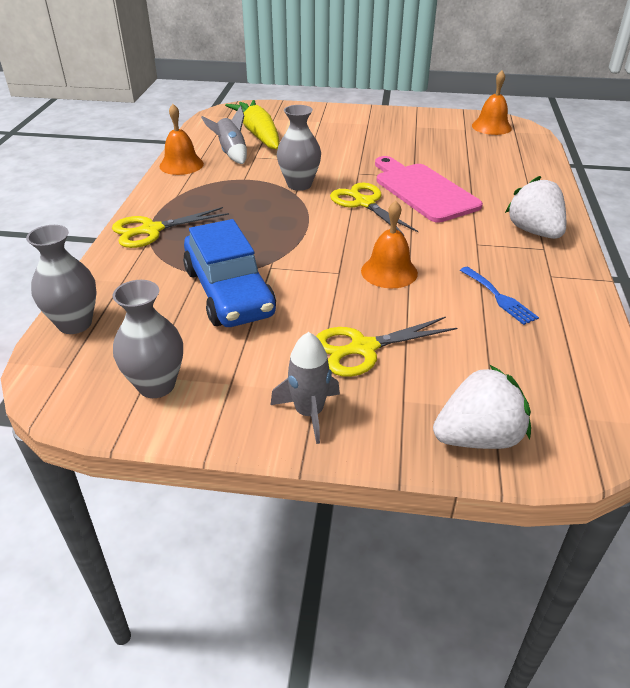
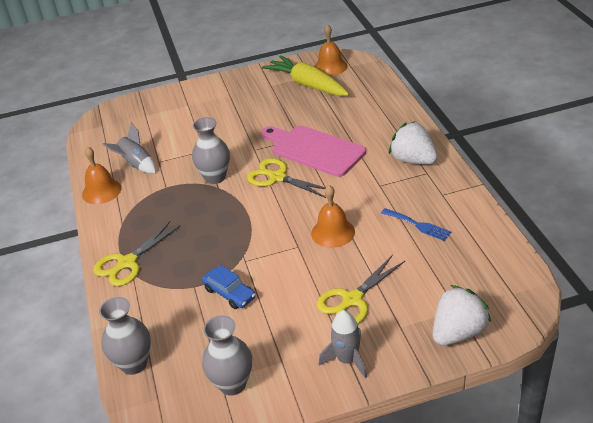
camera: 20 degrees left, 0 degrees up
blue car [183,219,276,327] -> blue car [202,265,256,309], size x0.52
yellow carrot [225,100,280,149] -> yellow carrot moved to [262,55,349,96]

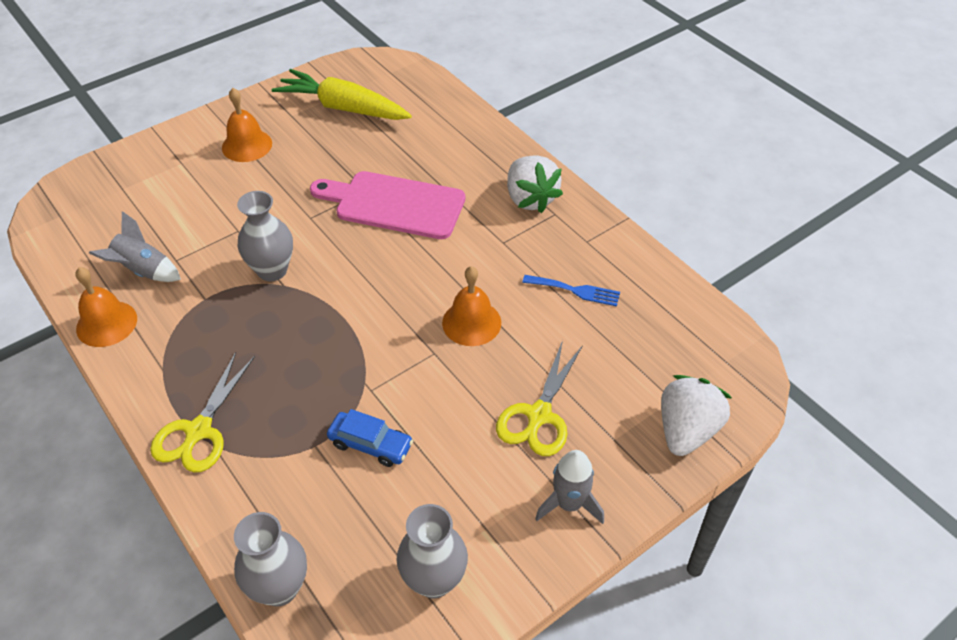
camera: 25 degrees left, 10 degrees up
yellow scissors [247,158,326,198] -> none
orange bell [314,24,347,76] -> orange bell moved to [222,88,272,162]
white strawberry [389,121,438,164] -> white strawberry turned 135 degrees counterclockwise [507,155,563,213]

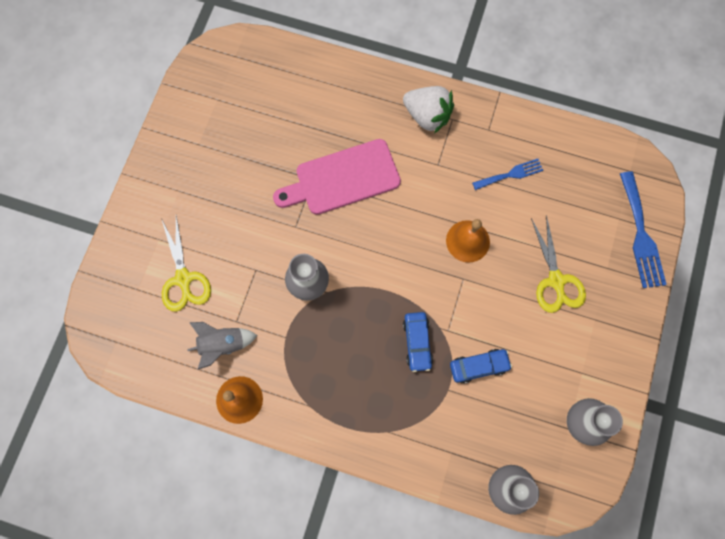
camera: 35 degrees left, 25 degrees up
yellow scissors [150,352,255,473] -> yellow scissors moved to [161,216,211,312]
orange bell [222,88,272,162] -> none
yellow carrot [272,69,412,120] -> none
grey rocket [535,450,604,524] -> none
white strawberry [661,375,732,456] -> blue fork [620,171,667,288]
none -> blue car [403,312,433,372]

